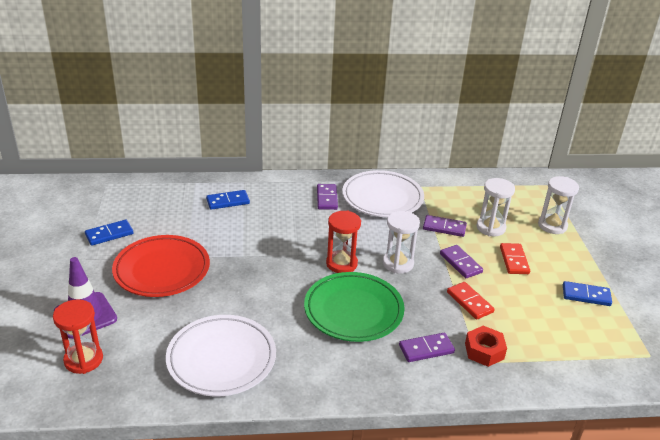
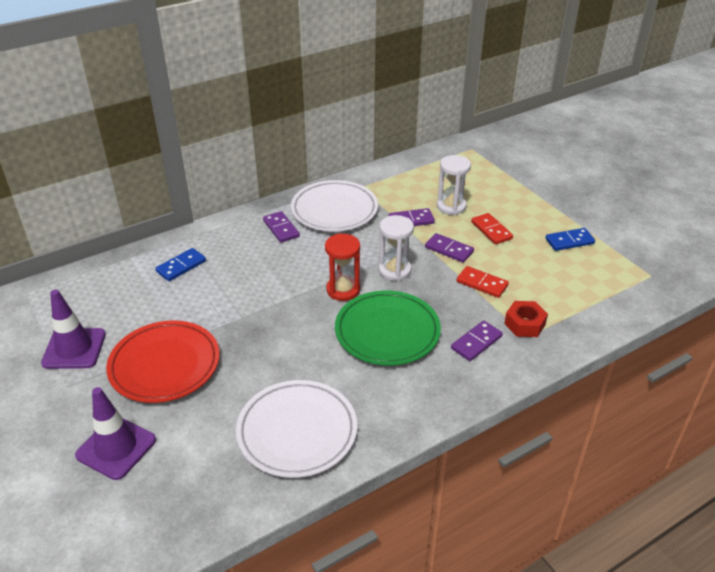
camera: 25 degrees left, 5 degrees up
red hourglass [53,299,103,374] -> none
blue domino [85,220,133,246] -> purple traffic cone [41,290,106,369]
white hourglass [538,176,579,234] -> none

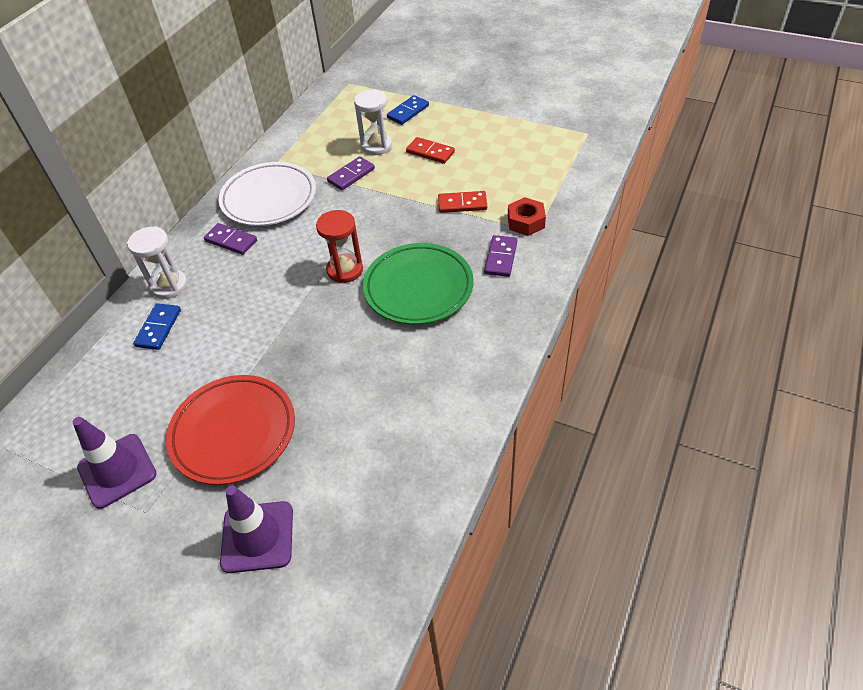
camera: 30 degrees left, 10 degrees up
white plate [236,380,357,478] -> none
white hourglass [379,215,414,281] -> white hourglass moved to [127,226,187,299]
purple domino [425,233,474,263] -> none
blue domino [545,228,595,251] -> blue domino moved to [387,95,429,125]

